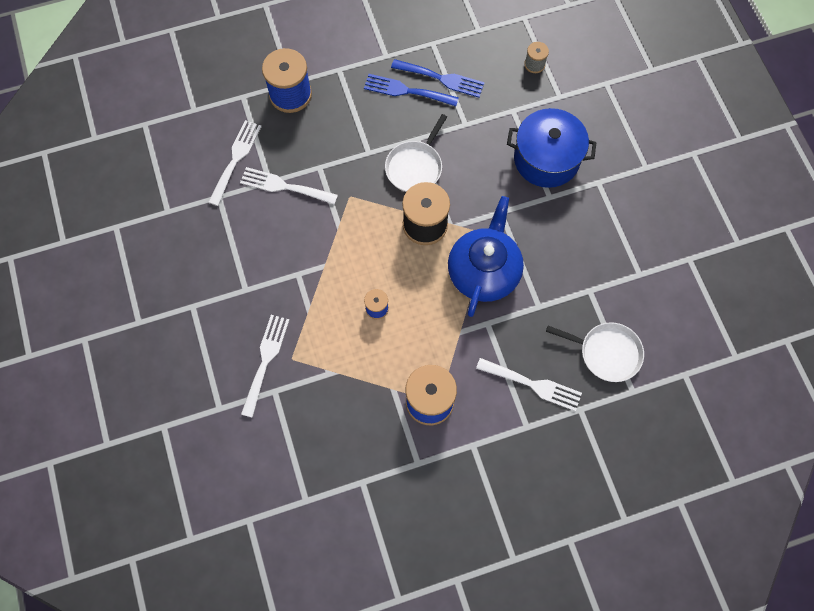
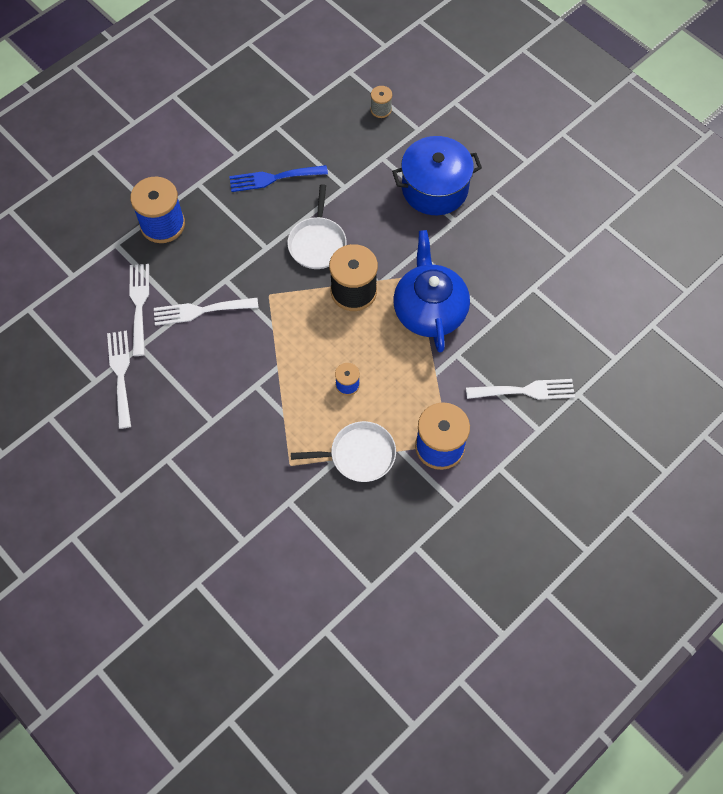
camera: 25 degrees left, 5 degrees down
white fork [241,315,290,418] -> white fork moved to [107,331,131,429]
blue fork [391,59,485,97] -> none
white pan [546,322,644,382] -> white pan moved to [291,421,396,482]

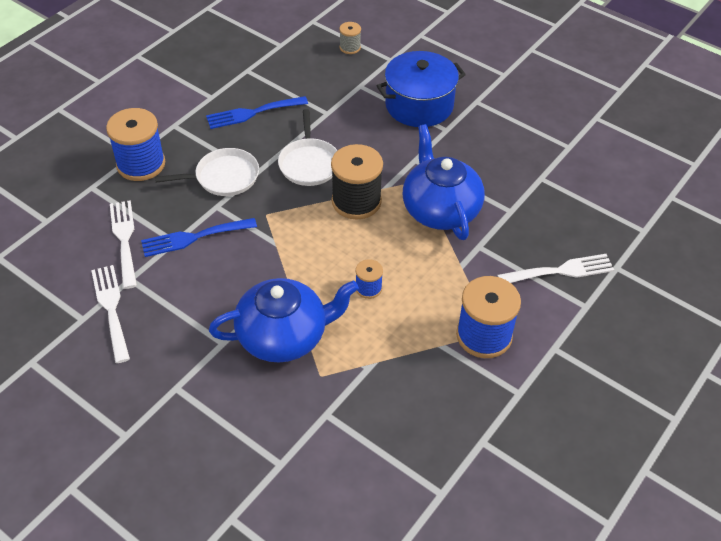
camera: 10 degrees left, 15 degrees down
white fork [154,298,259,326] -> blue fork [141,218,257,257]
white pan [291,421,396,482] -> white pan moved to [155,148,259,196]
none -> blue teapot [209,278,359,362]

